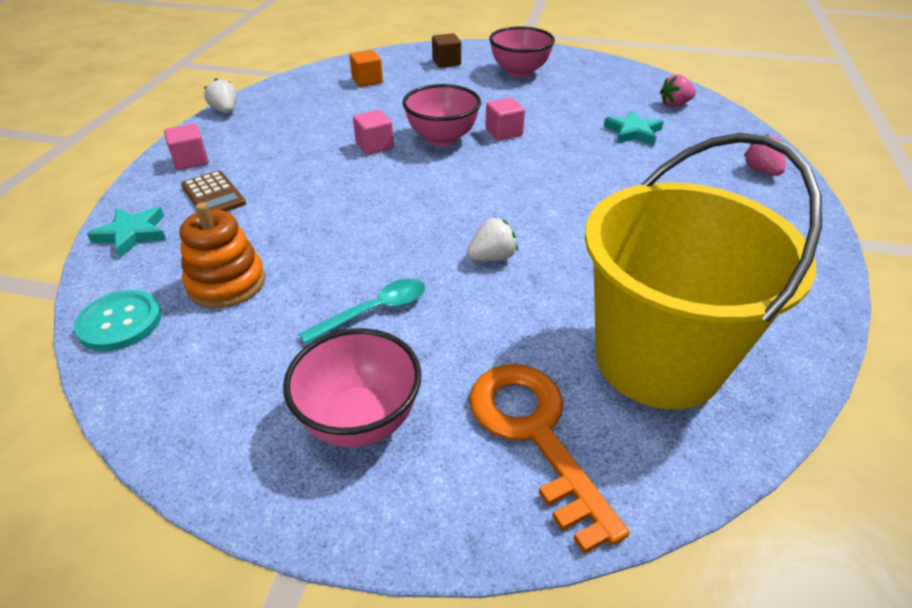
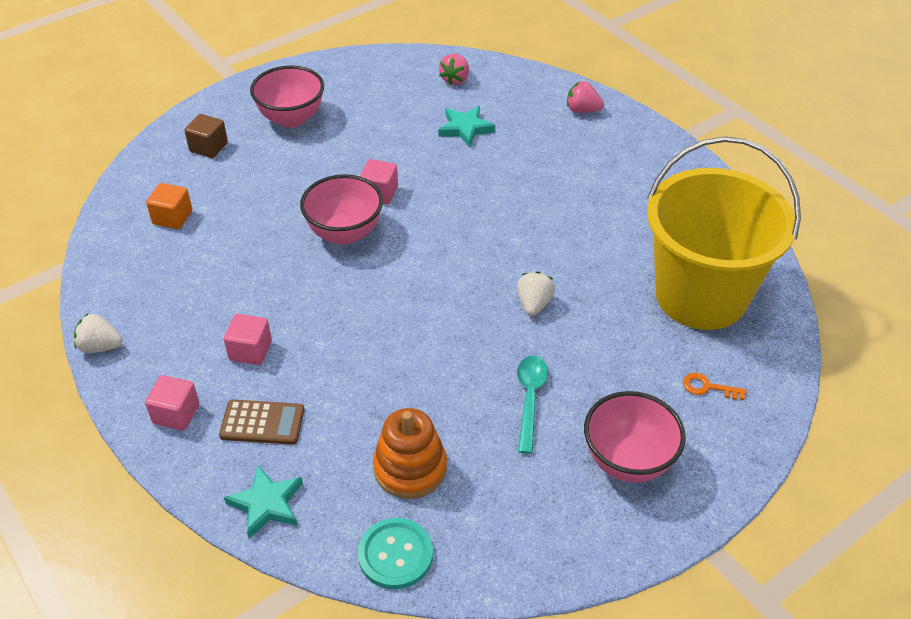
camera: 50 degrees left, 5 degrees up
pink cube [353,110,394,155] -> pink cube moved to [224,314,272,365]
orange key [469,364,629,554] -> orange key [683,373,747,400], size x0.40

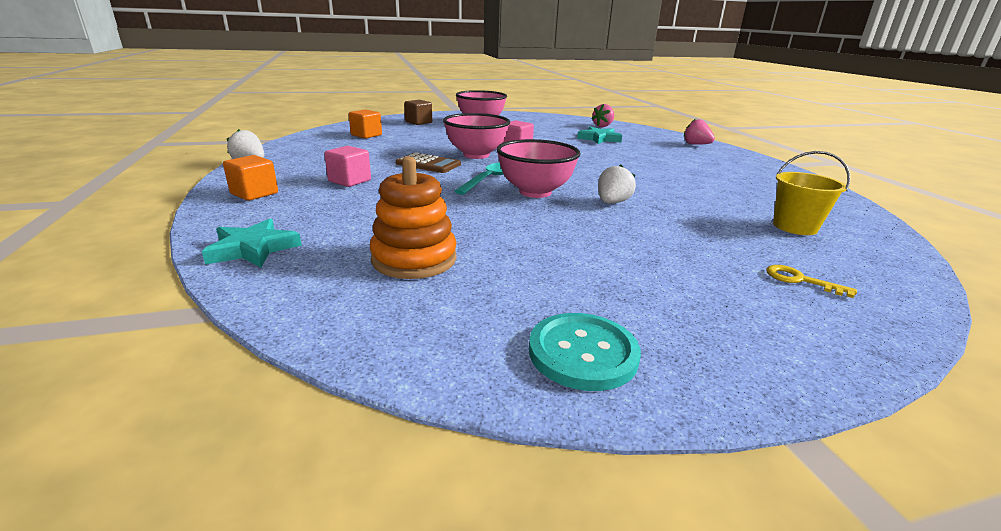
camera: 20 degrees right, 20 degrees down
pink cube [145,375,200,431] -> orange cube [223,155,278,201]
brown calculator [219,400,304,445] -> brown calculator moved to [396,153,461,173]
turquoise button [358,518,433,589] -> turquoise button moved to [529,313,641,391]
turquoise spoon [517,356,548,454] -> turquoise spoon moved to [454,163,504,195]
pink bowl [584,391,686,483] -> pink bowl moved to [496,139,581,198]
yellow bucket [647,136,801,330] -> yellow bucket [773,151,850,235], size x0.41
orange key [683,373,747,400] -> yellow key [766,265,857,298]

